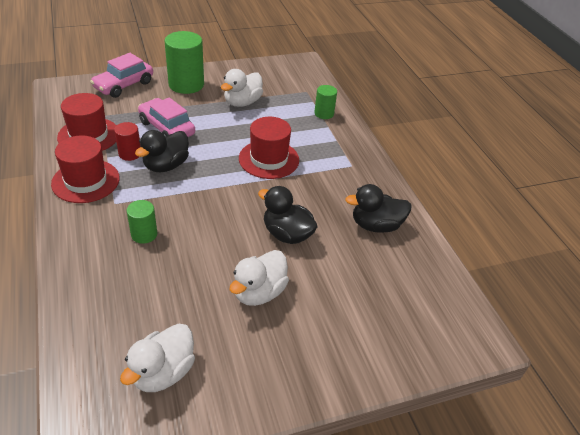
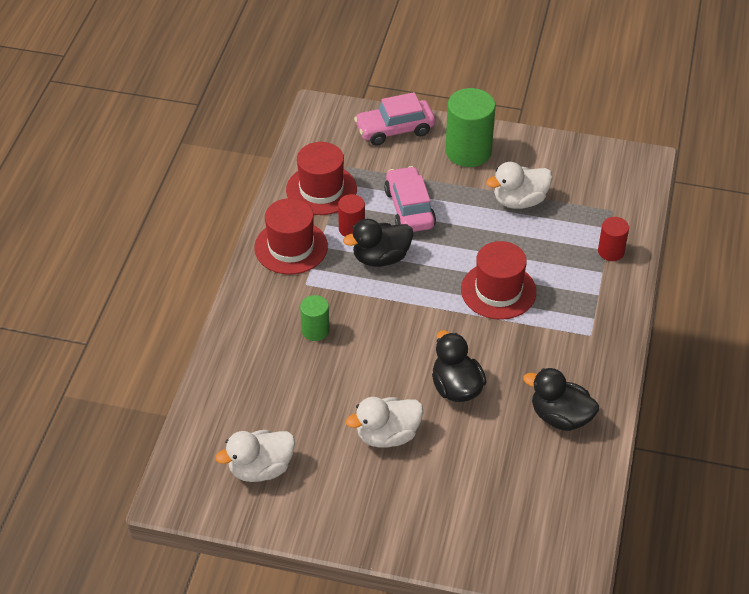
camera: 35 degrees right, 5 degrees up
green cylinder [314,85,337,119] -> red cylinder [598,217,629,261]

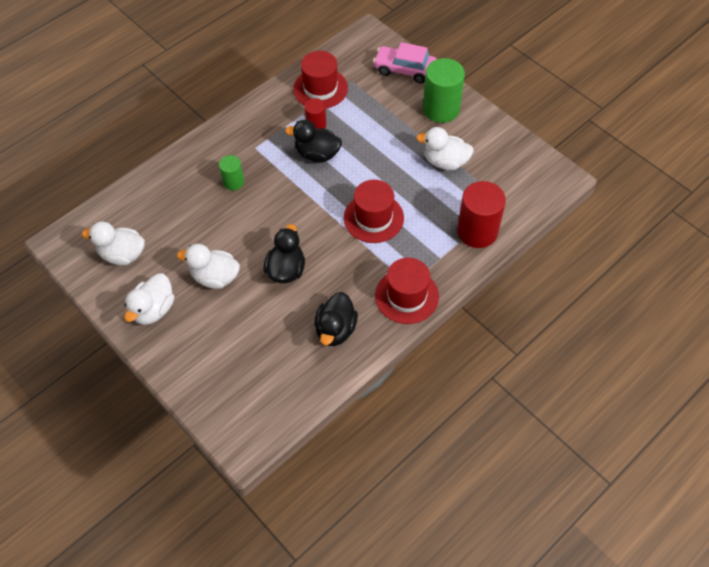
camera: 35 degrees right, 10 degrees up
red hat [254,198,328,275] -> red hat moved to [375,258,439,324]
pink car [384,166,436,232] -> none
black duck [523,368,599,431] -> black duck turned 135 degrees counterclockwise [315,292,358,346]
red cylinder [598,217,629,261] -> red cylinder [457,181,506,248], size x1.84
none -> white duck [124,274,174,325]

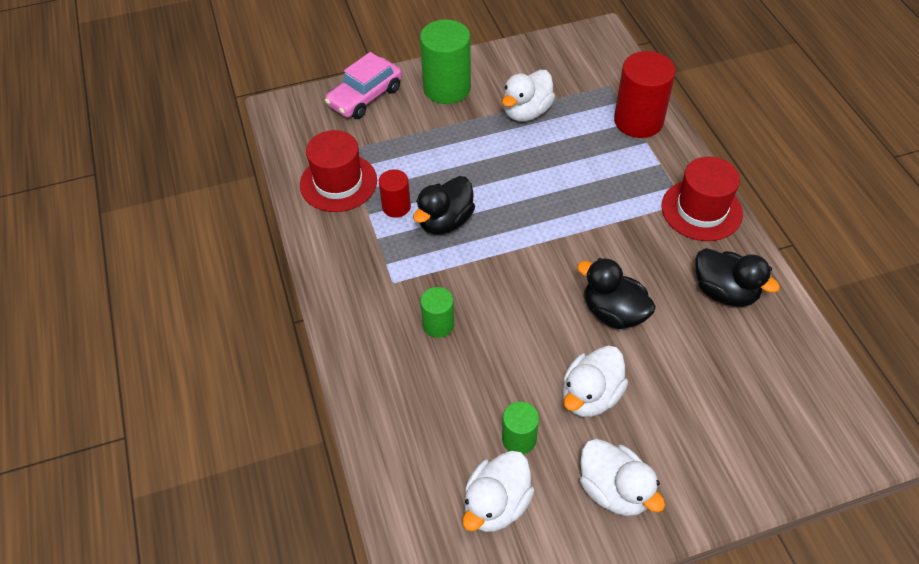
camera: 65 degrees left, 5 degrees down
red hat [344,180,404,243] -> none
none -> green cylinder [502,402,539,454]

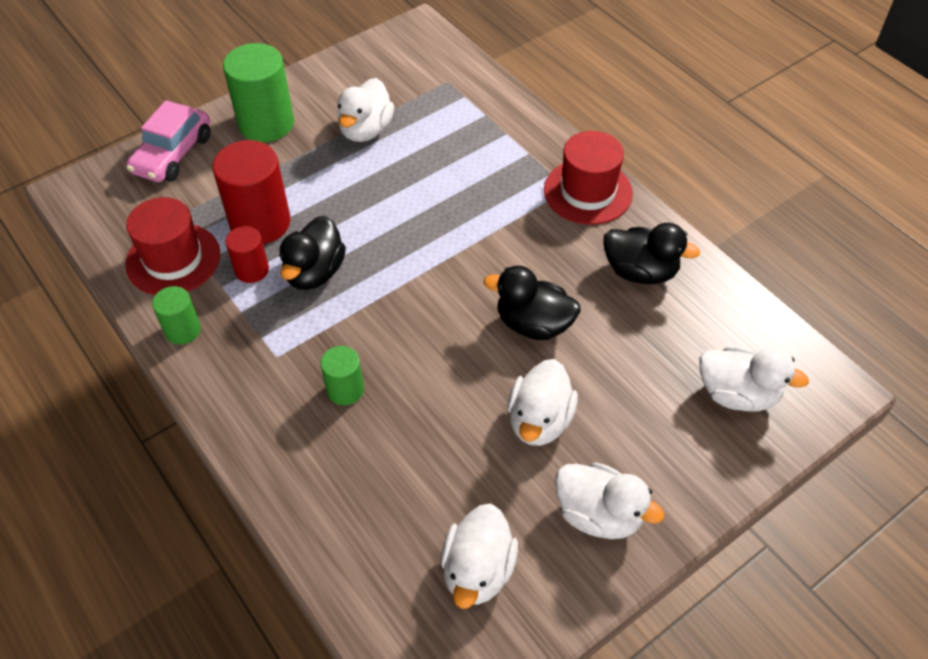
camera: 20 degrees left, 0 degrees up
green cylinder [502,402,539,454] -> green cylinder moved to [152,286,201,345]
red cylinder [614,51,676,138] -> red cylinder moved to [212,140,291,244]
none -> white duck [699,346,809,411]

